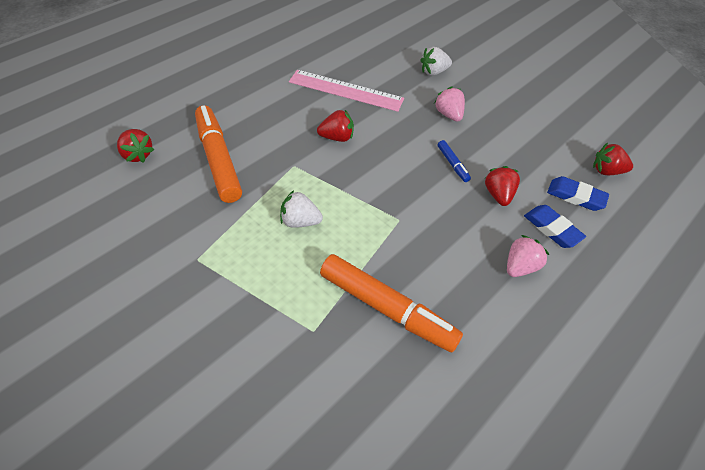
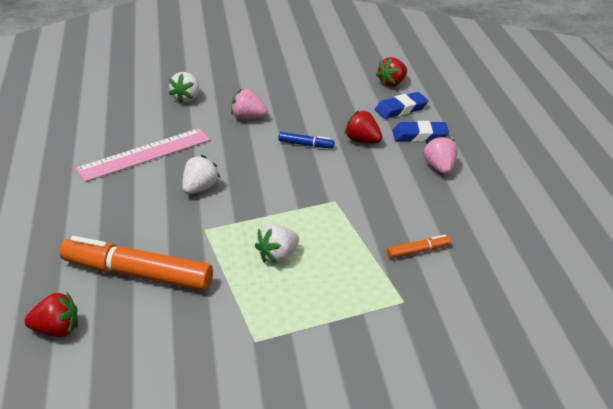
camera: 50 degrees left, 15 degrees down
red strawberry [317,110,354,142] -> white strawberry [182,155,220,194]
orange marker [320,254,463,352] -> orange marker [387,235,451,259], size x0.45

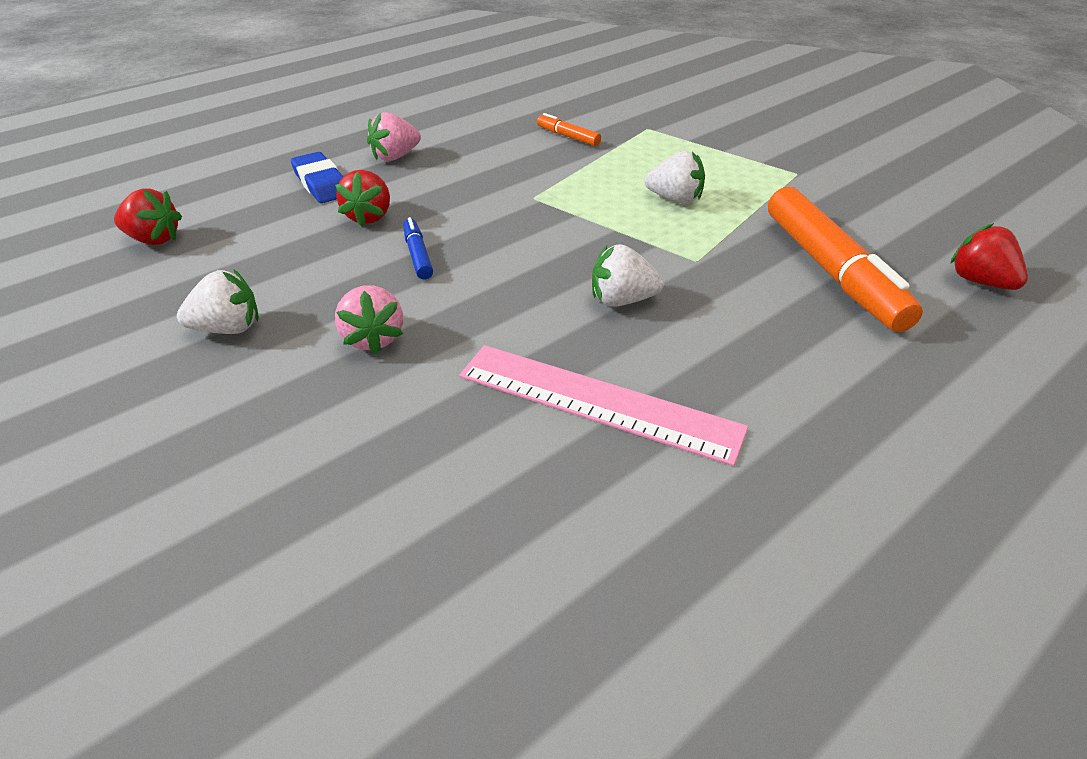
camera: 120 degrees left, 5 degrees up
white strawberry [169,72,199,103] -> white strawberry moved to [177,269,259,334]
blue eraser [375,92,429,119] -> none

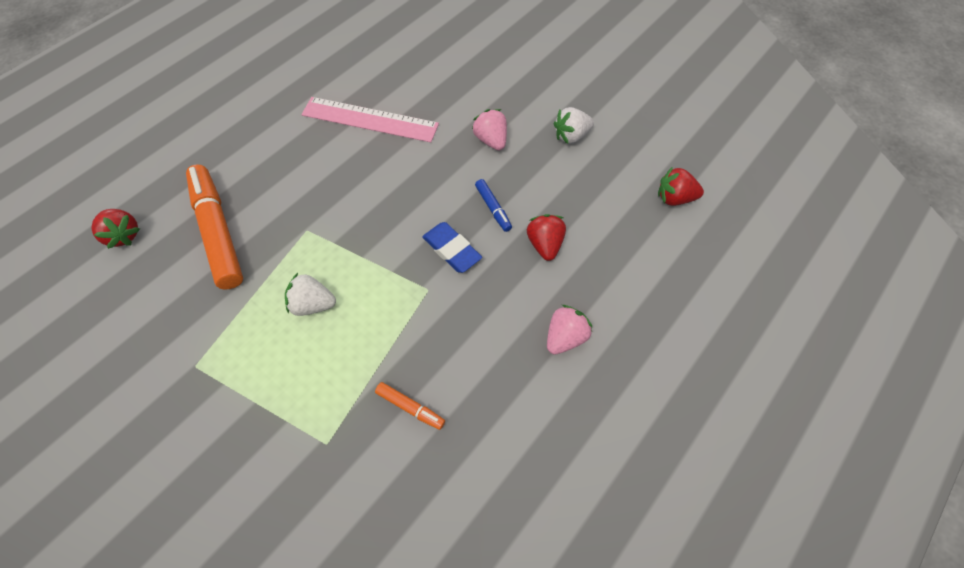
camera: 170 degrees right, 20 degrees up
blue eraser [291,152,344,203] -> blue eraser moved to [422,222,482,273]
white strawberry [592,244,664,307] -> none

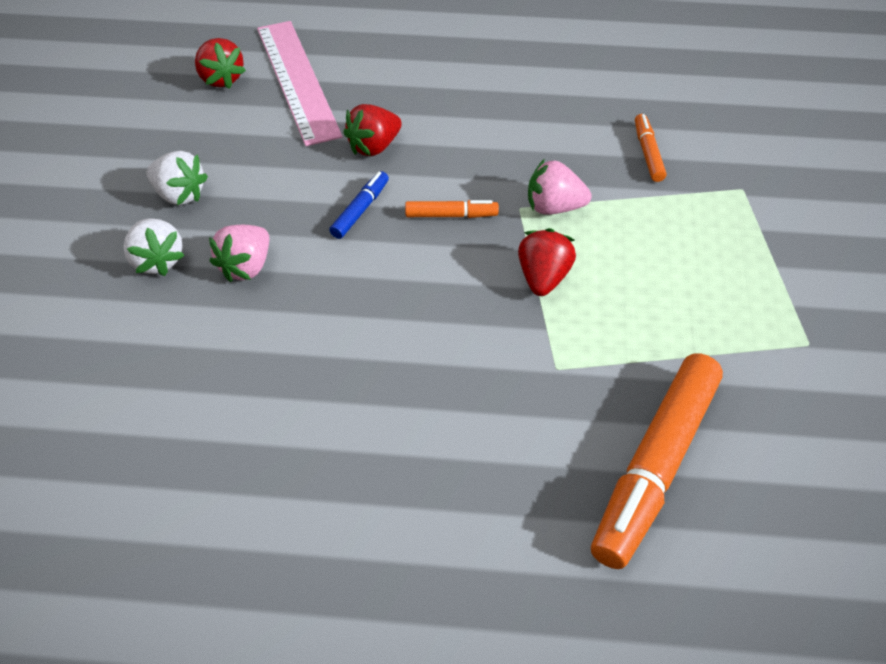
camera: 125 degrees left, 10 degrees down
red strawberry [91,209,140,249] -> red strawberry moved to [518,228,576,296]
white strawberry [285,273,336,316] -> white strawberry moved to [124,218,185,276]
pink ruler [301,97,439,142] -> pink ruler moved to [257,21,343,146]
blue eraser [422,222,482,273] -> orange marker [405,200,499,218]
pink strawberry [547,305,593,355] -> pink strawberry moved to [528,159,592,215]

